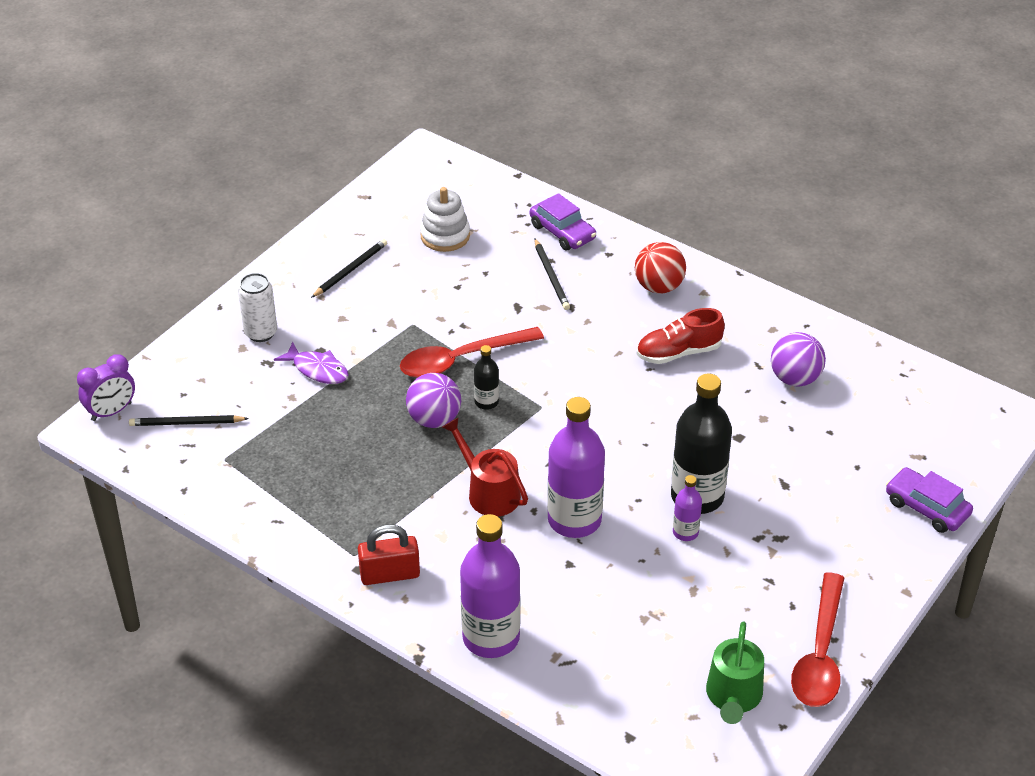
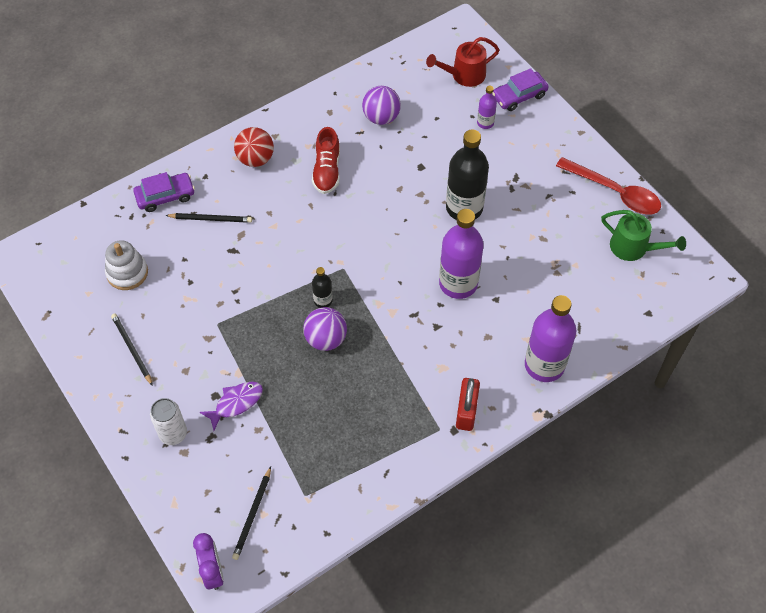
camera: 70 degrees left, 15 degrees up
red spoon [400,327,544,378] -> none
red watering can [442,418,528,516] -> red watering can moved to [426,37,500,87]
purple bottle [673,475,702,541] -> purple bottle moved to [477,86,497,129]

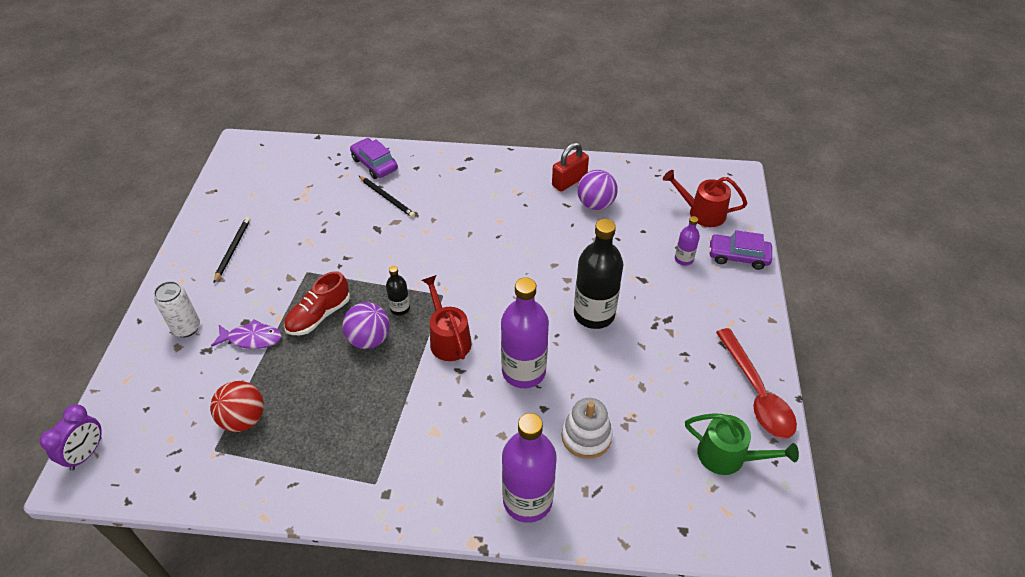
camera: 40 degrees right, 10 degrees down
white stacking toy [105,240,148,290] -> white stacking toy moved to [561,398,613,459]
purple car [133,172,195,212] -> purple car turned 150 degrees counterclockwise [350,138,398,179]
black pencil [232,467,271,560] -> none
red ball [234,127,274,167] -> red ball moved to [210,381,264,432]
red shoe [312,127,340,194] -> red shoe moved to [284,271,350,335]
red padlock [456,378,480,431] -> red padlock moved to [552,142,589,191]
green watering can [601,210,686,261] -> green watering can turned 45 degrees counterclockwise [685,413,799,475]
none -> red watering can [422,275,472,361]

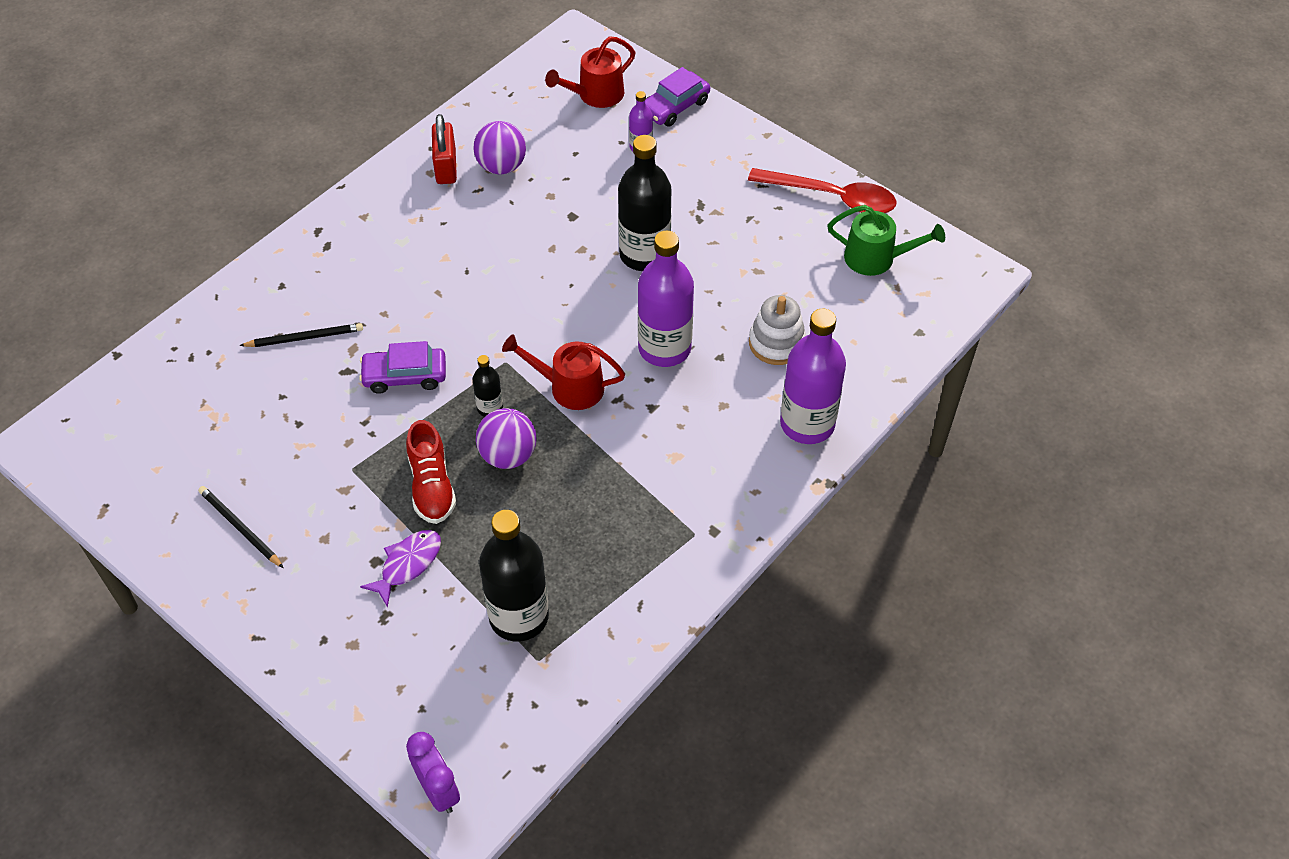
camera: 55 degrees left, 5 degrees up
white can [154,281,200,337] -> none
red ball [210,381,264,432] -> black bottle [479,510,549,642]
purple car [350,138,398,179] -> purple car moved to [359,341,446,394]
green watering can [685,413,799,475] -> green watering can turned 45 degrees clockwise [827,205,945,276]

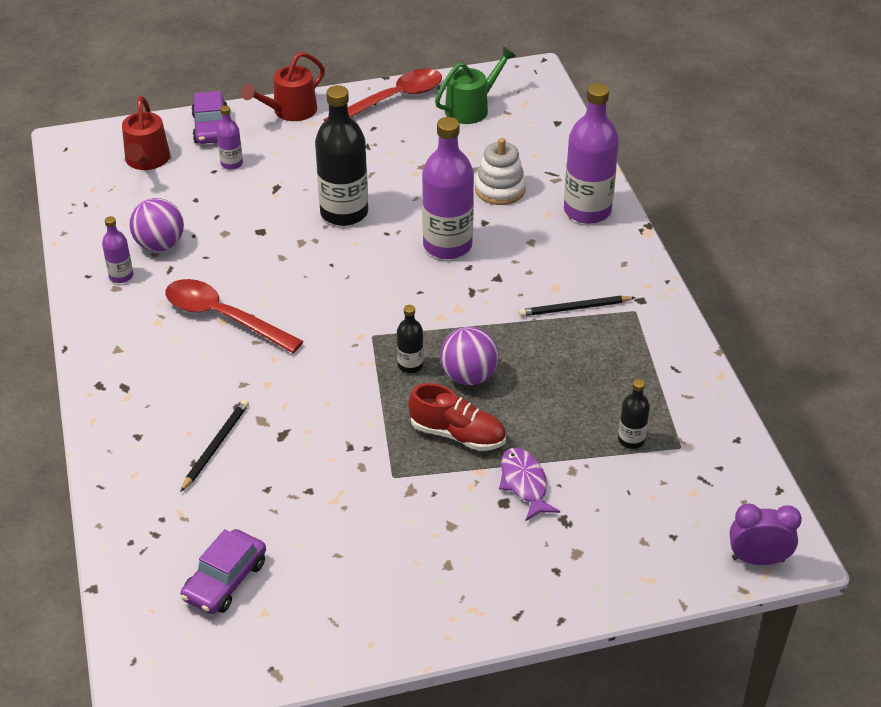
camera: 55 degrees left, 10 degrees down
black pencil [198,486,283,568] -> black pencil moved to [519,296,636,317]
purple car [359,341,446,394] -> purple car moved to [181,529,266,614]
red padlock [432,114,457,184] -> purple bottle [102,216,133,283]
black bottle [479,510,549,642] -> black bottle [618,379,650,449], size x0.48
red watering can [502,334,625,410] -> red watering can moved to [242,52,325,121]
none -> red spoon [165,279,303,353]

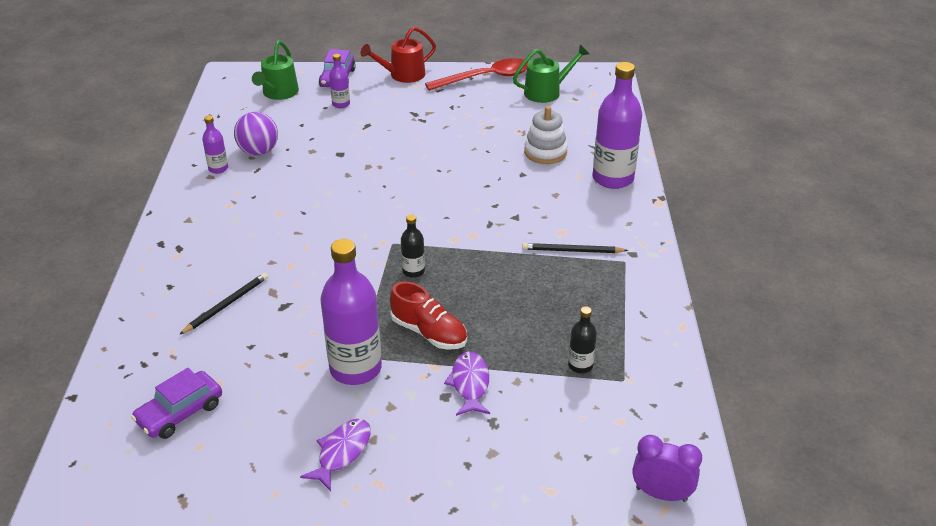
camera: 15 degrees right, 5 degrees down
red watering can [122,96,170,170] -> green watering can [252,40,299,100]
red spoon [165,279,303,353] -> none
black bottle [315,85,368,226] -> none
purple bottle [422,117,474,259] -> purple bottle moved to [320,239,382,385]
purple ball [440,327,499,385] -> none
none -> purple fish [300,419,371,491]

